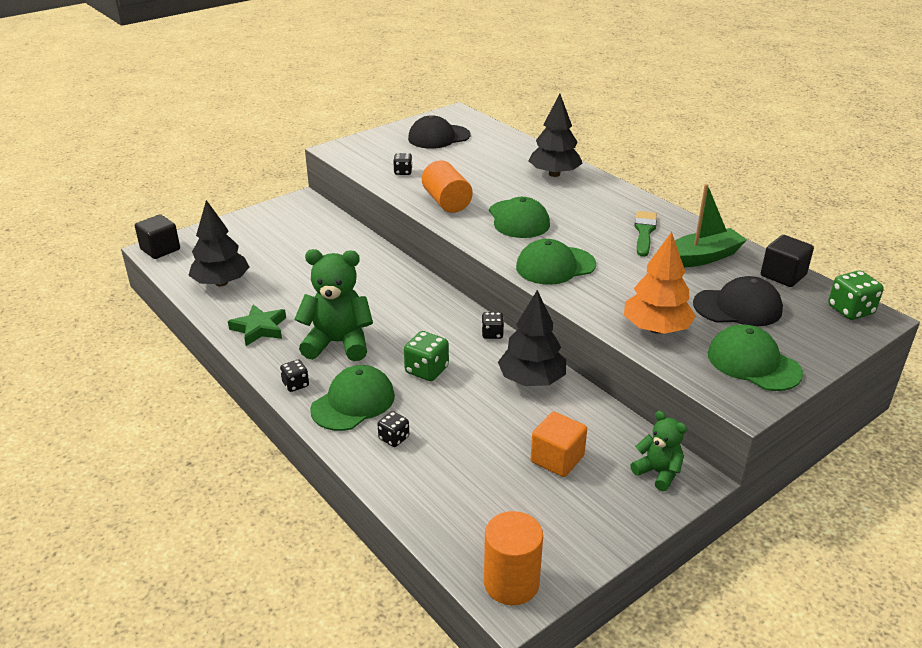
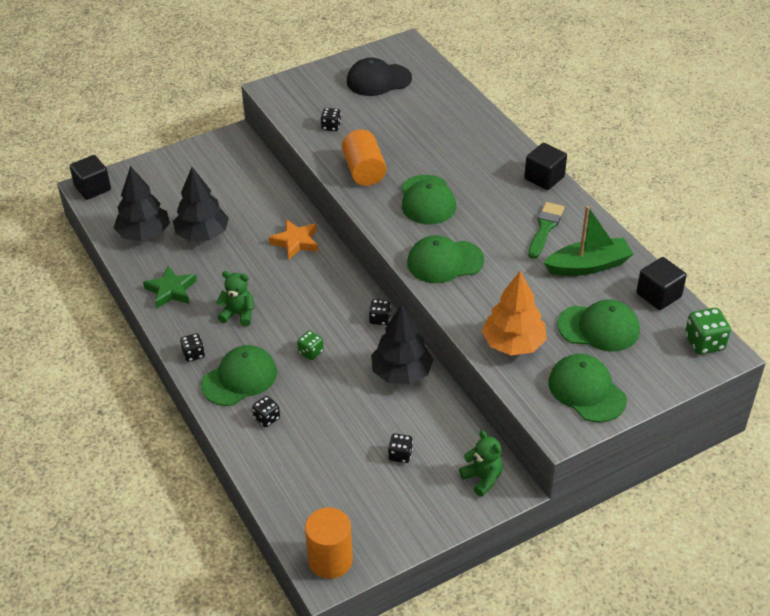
camera: 10 degrees right, 10 degrees up
green teddy bear [295,249,373,361] -> green teddy bear [216,271,255,326], size x0.57
green dice [404,331,449,381] -> green dice [297,331,324,360], size x0.63
black tree [528,94,583,177] -> black tree moved to [173,167,229,242]
orange cube [531,412,587,477] -> black dice [388,433,413,463]
black cap [693,276,783,326] -> green cap [557,300,640,351]
none -> orange star [269,219,318,260]
none -> black cube [524,143,567,190]

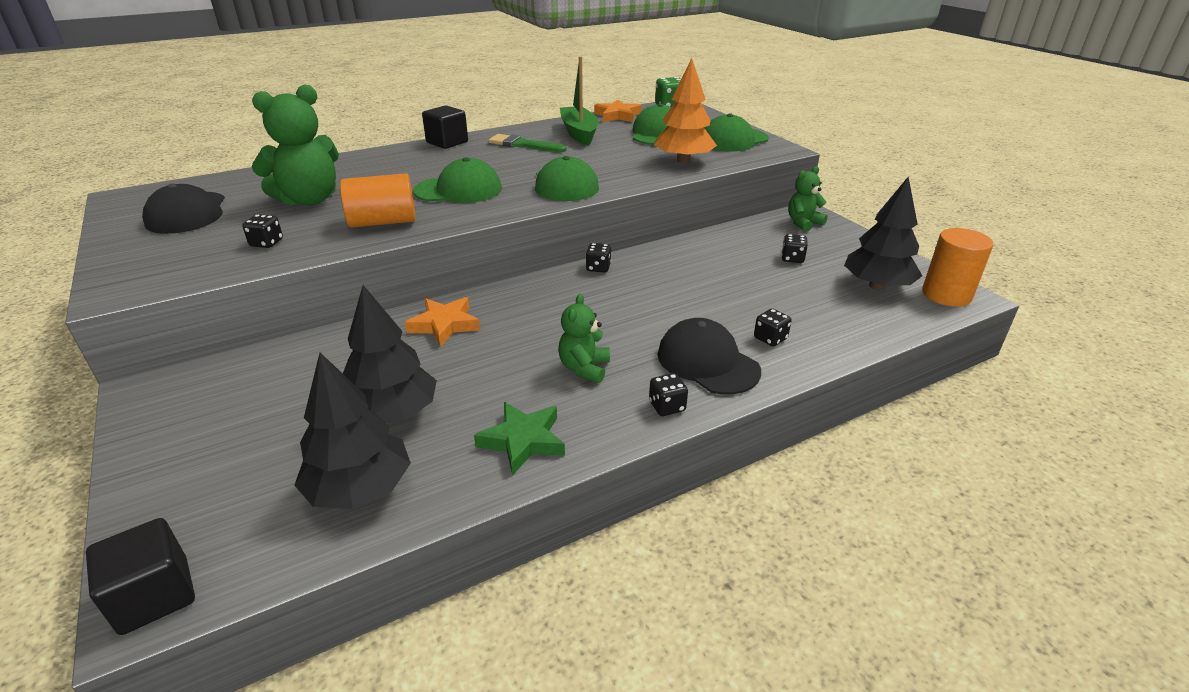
camera: 90 degrees left, 10 degrees down
green cap [201,345,277,406] -> black cap [658,318,761,395]
green dice [297,331,324,360] -> none
black tree [371,304,434,385] -> black tree moved to [844,177,922,290]
black cube [636,257,687,310] -> orange star [594,99,641,122]
none -> green teddy bear [252,84,339,205]

